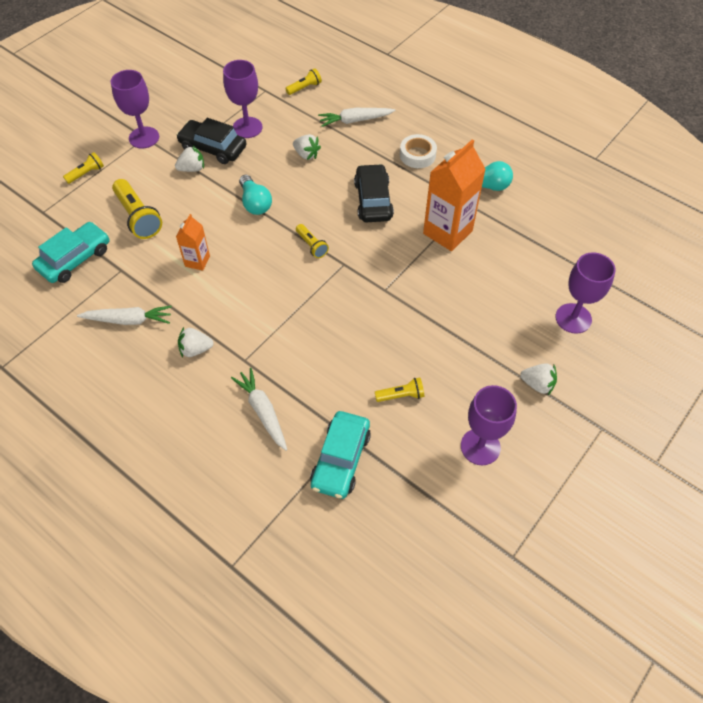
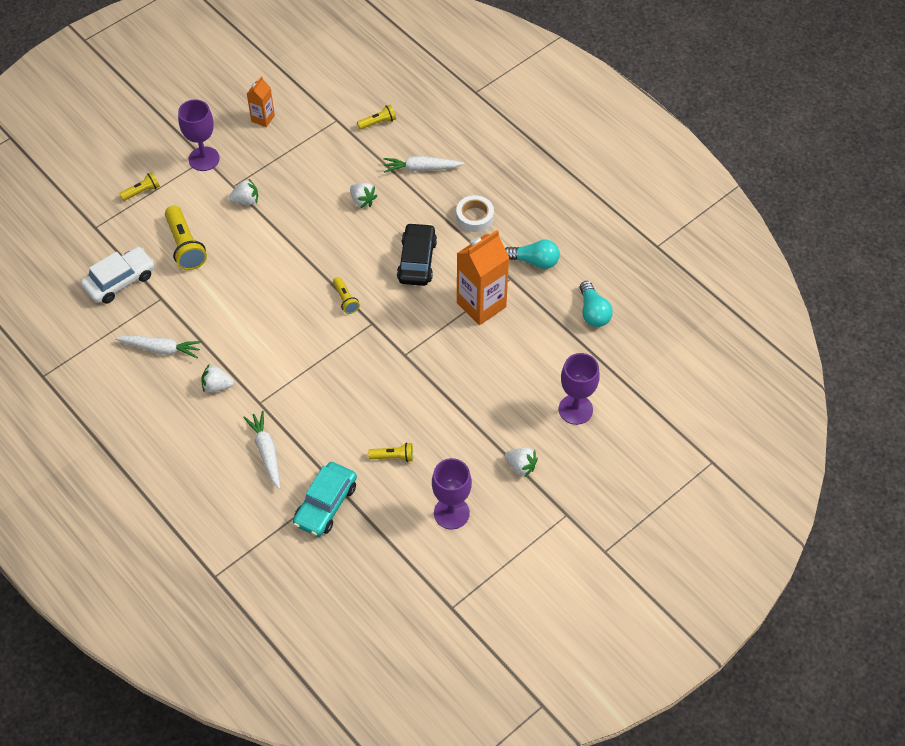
camera: 10 degrees right, 0 degrees up
turquoise car [32,222,109,283] -> white car [81,247,155,304]
black car [176,118,246,164] -> none
orange carton [176,214,210,271] -> orange carton moved to [247,76,275,127]
purple goblet [223,60,262,138] -> none
turquoise light bulb [239,175,272,215] -> turquoise light bulb moved to [580,281,613,327]

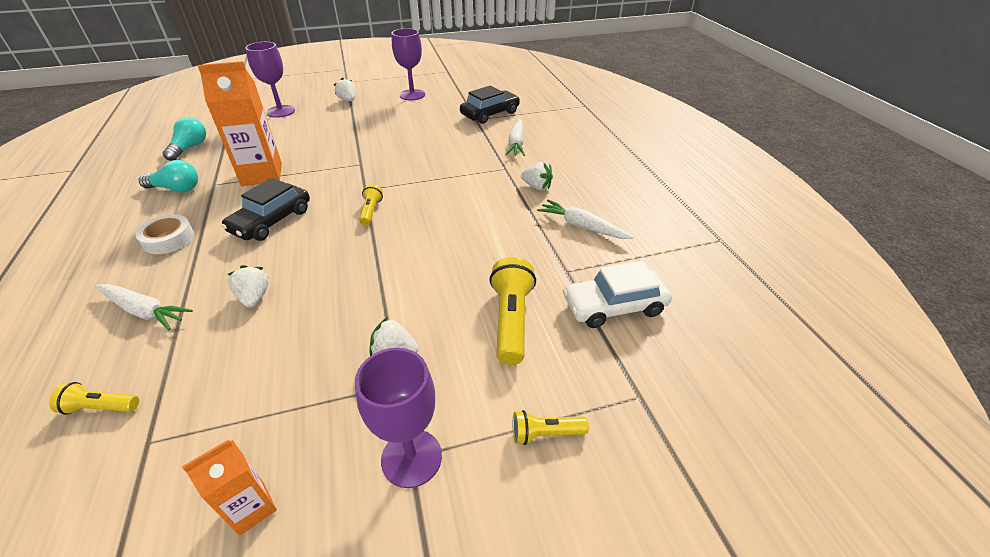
camera: 155 degrees left, 15 degrees down
turquoise car [293,462,357,537] -> black car [460,86,520,124]
yellow flashlight [368,442,413,462] -> none
turquoise light bulb [505,239,560,269] -> turquoise light bulb turned 150 degrees clockwise [139,160,198,192]

